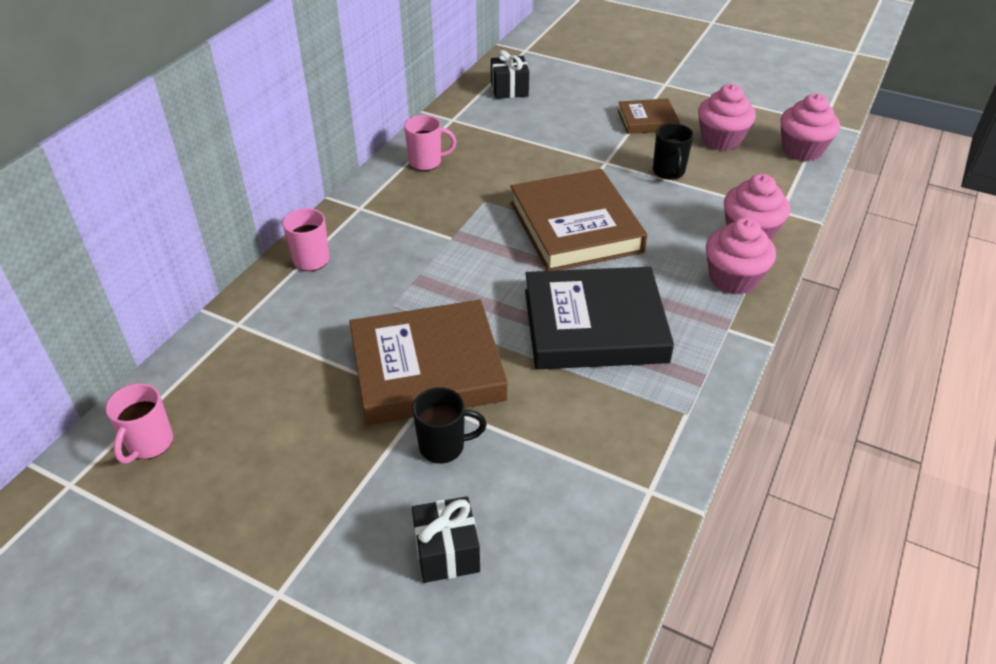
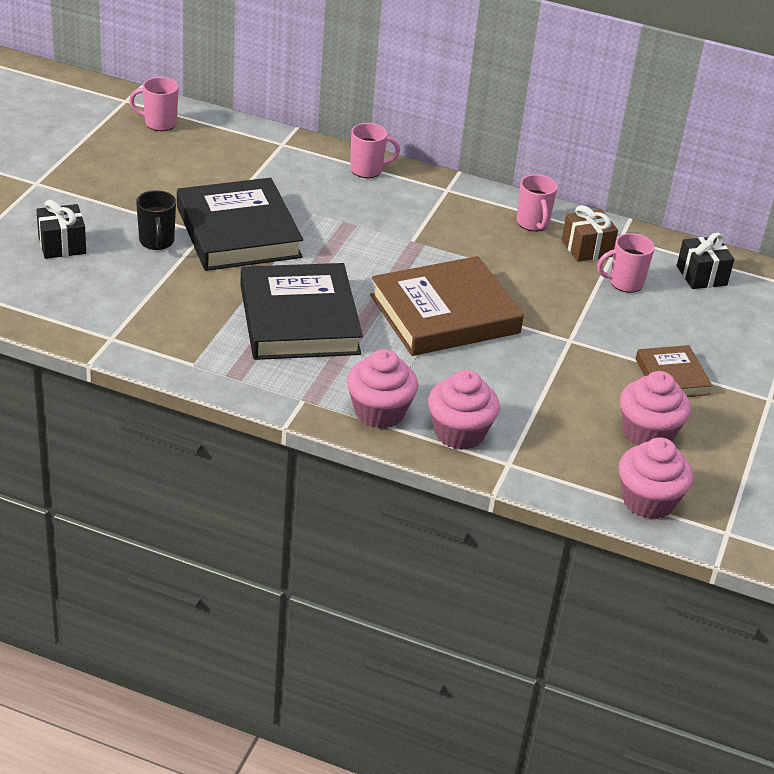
camera: 80 degrees right, 5 degrees down
brown book [349,300,508,425] -> black book [177,178,303,271]
black mug [653,123,694,180] -> none
none -> brown gift [562,205,618,262]
none -> pink mug [597,233,655,293]

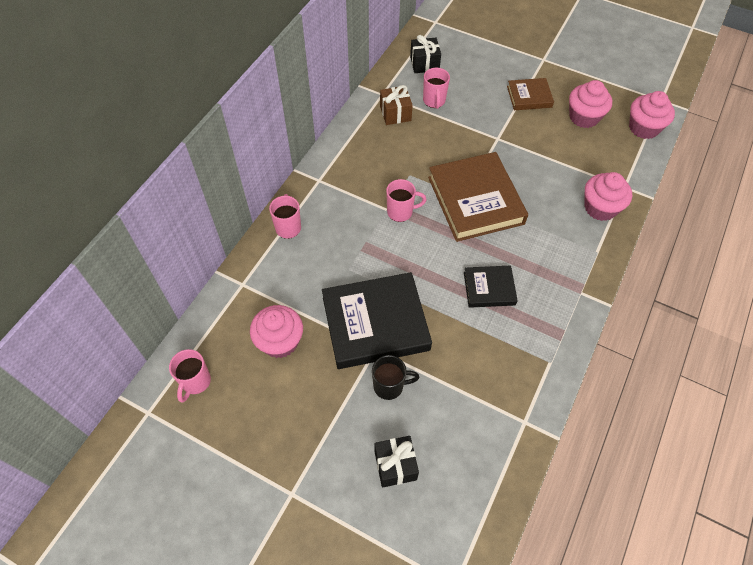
camera: 80 degrees left, 20 degrees up
black book [240,263,363,360] -> black book [464,266,518,308], size x0.52
pink cupcake [347,349,418,429] -> pink cupcake moved to [250,305,303,358]
pink mug [517,174,558,231] -> pink mug moved to [386,179,426,222]

